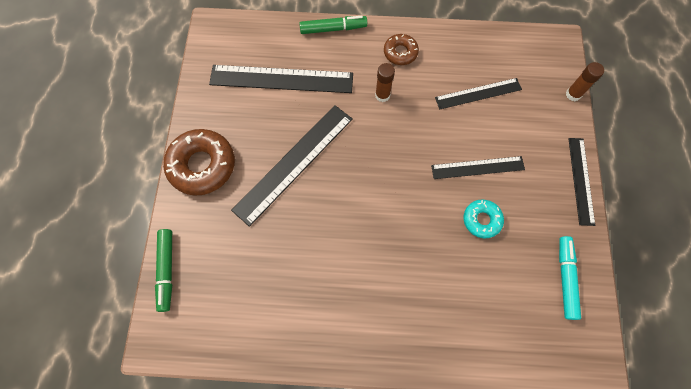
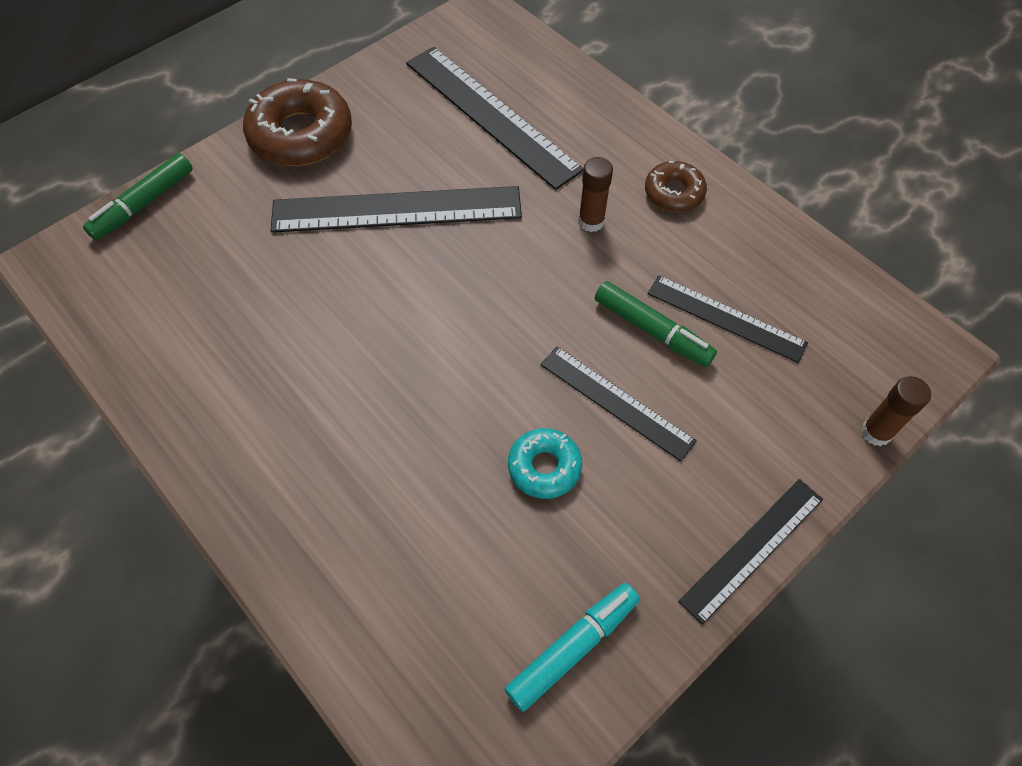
camera: 45 degrees right, 10 degrees down
green marker [299,16,367,34] -> green marker moved to [595,281,717,367]

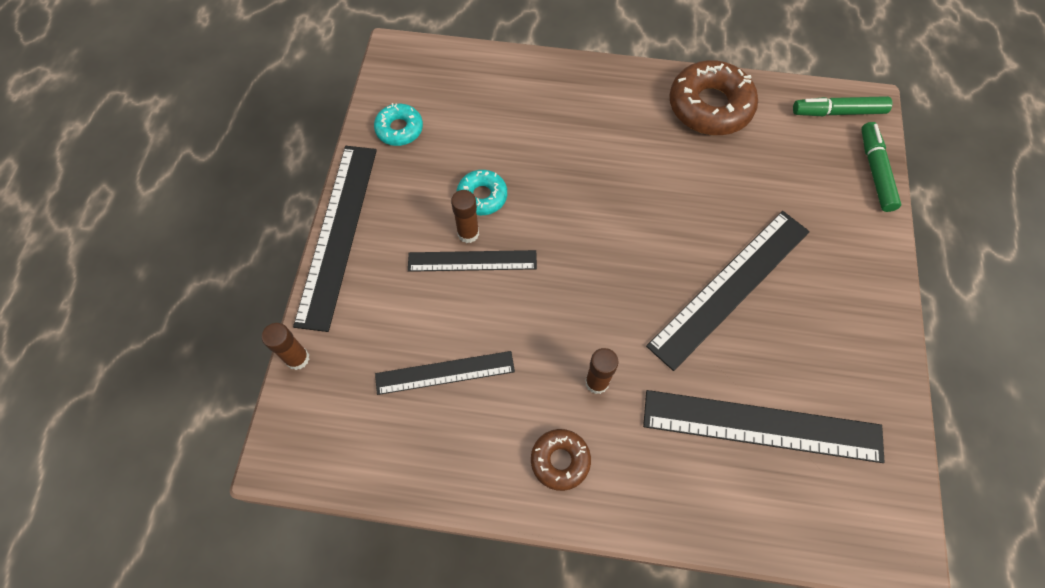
camera: 140 degrees right, 5 degrees up
brown donut [243,78,352,166] -> brown donut moved to [669,60,758,135]
turquoise marker [505,583,640,712] -> turquoise donut [374,103,423,146]
green marker [595,281,717,367] -> green marker moved to [793,96,892,116]
black ruler [678,479,823,625] -> black ruler [293,146,377,332], size x1.65
none -> brown glue stick [451,190,479,243]

